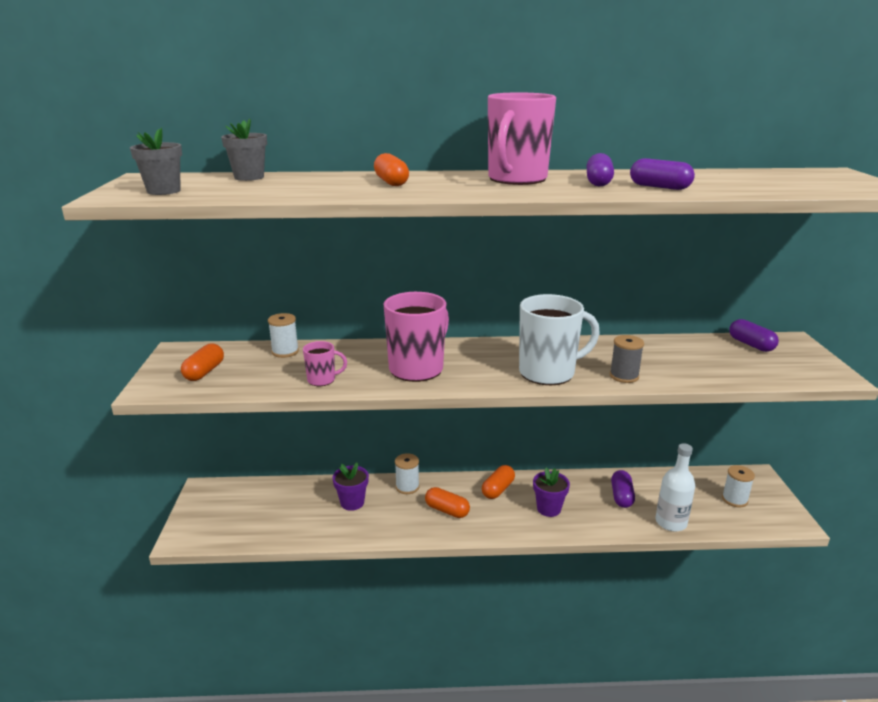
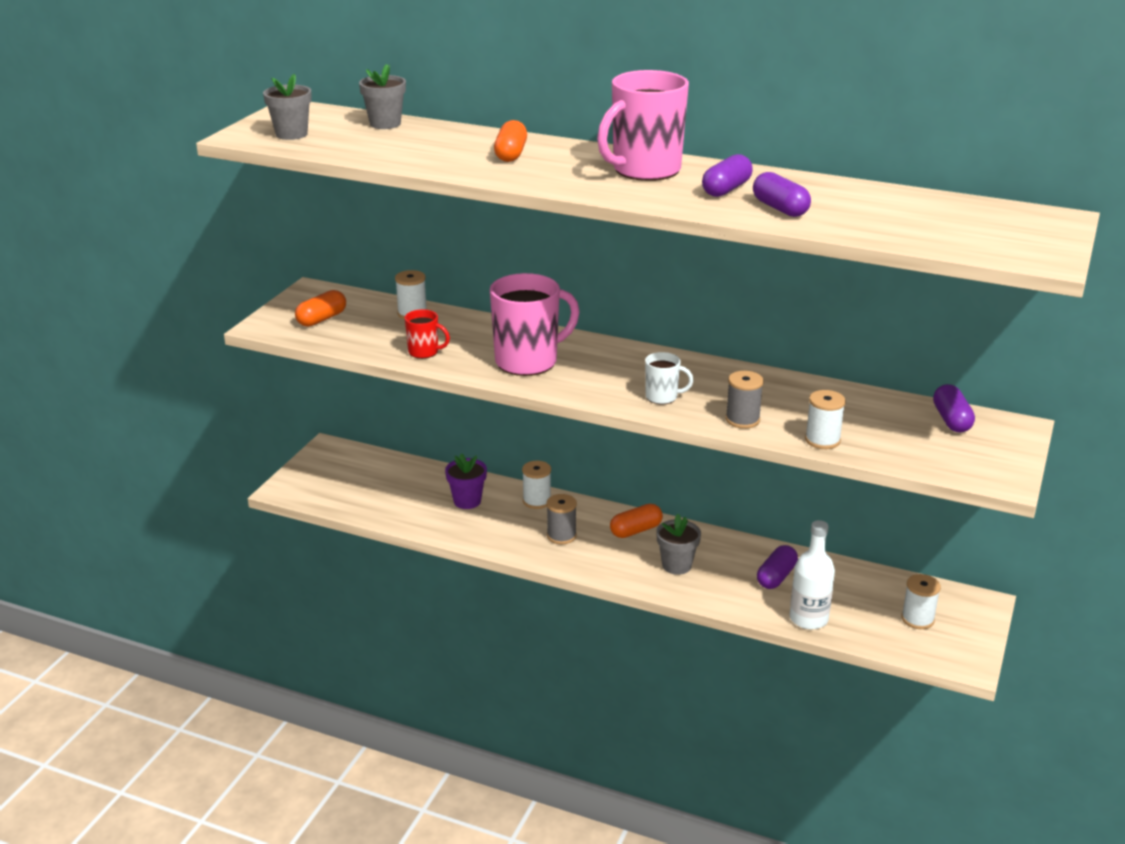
camera: 25 degrees right, 5 degrees up
pink mug [303,341,347,386] -> red mug [404,309,450,359]
orange capsule [425,487,470,518] -> grey spool [546,494,577,544]
white mug [519,294,600,385] -> white mug [645,352,694,404], size x0.49
purple flower pot [533,468,570,517] -> grey flower pot [656,514,701,575]
none -> white spool [805,390,846,449]

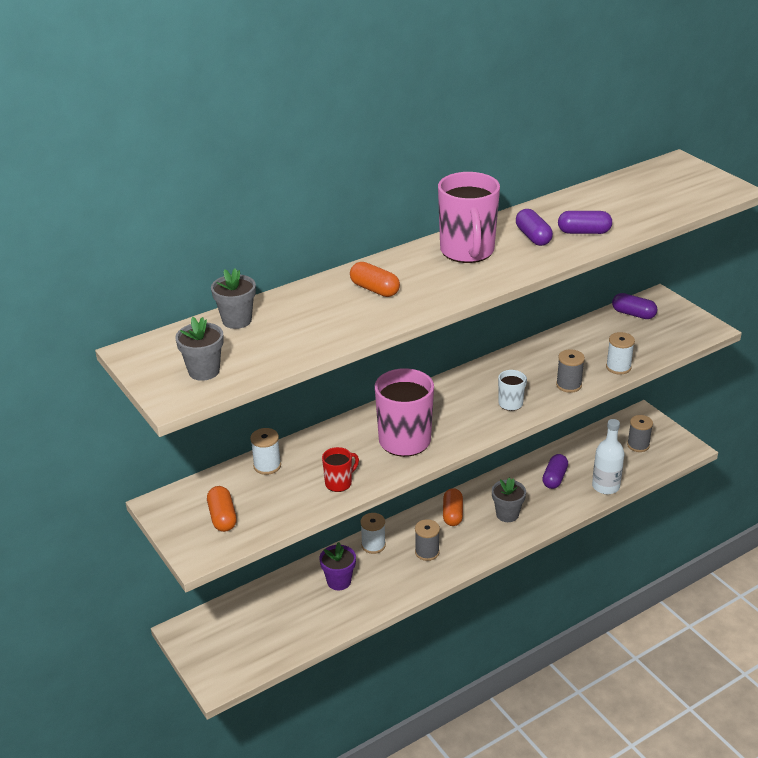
camera: 55 degrees left, 5 degrees up
purple capsule [757,545,798,589] -> purple capsule turned 45 degrees clockwise [542,454,568,489]
white spool [901,574,941,629] -> grey spool [627,415,653,452]

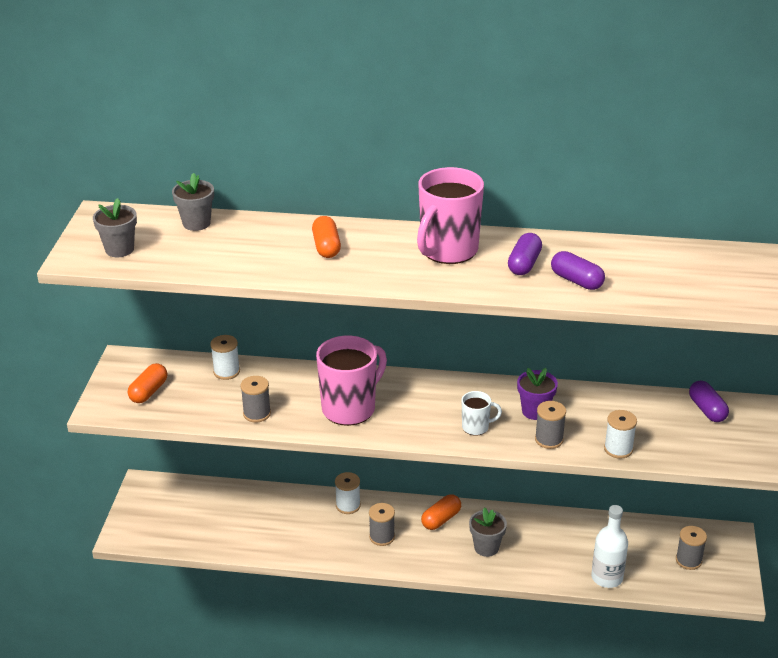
camera: 40 degrees right, 0 degrees up
purple flower pot [319,542,356,590] -> purple flower pot moved to [517,368,558,420]
red mug [322,447,359,492] -> grey spool [240,376,271,423]
purple capsule [542,454,568,489] -> none

